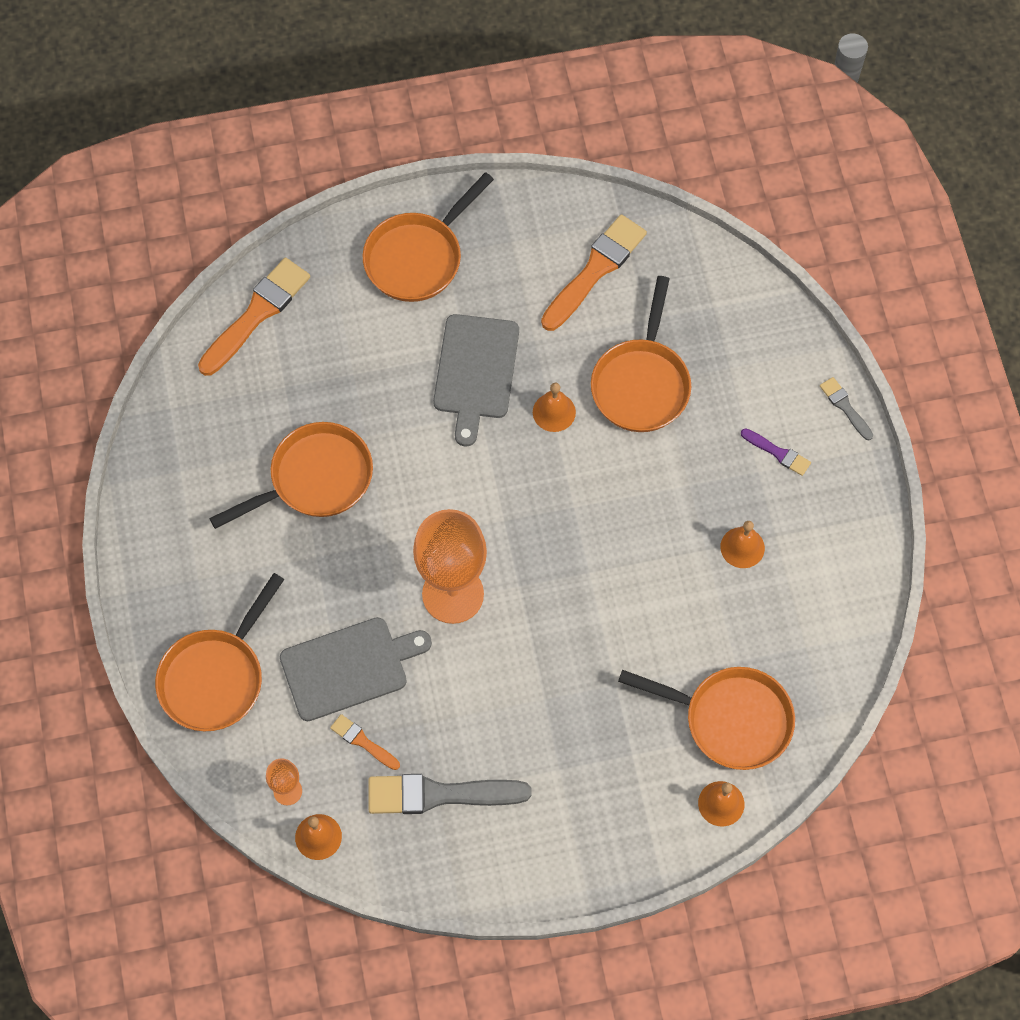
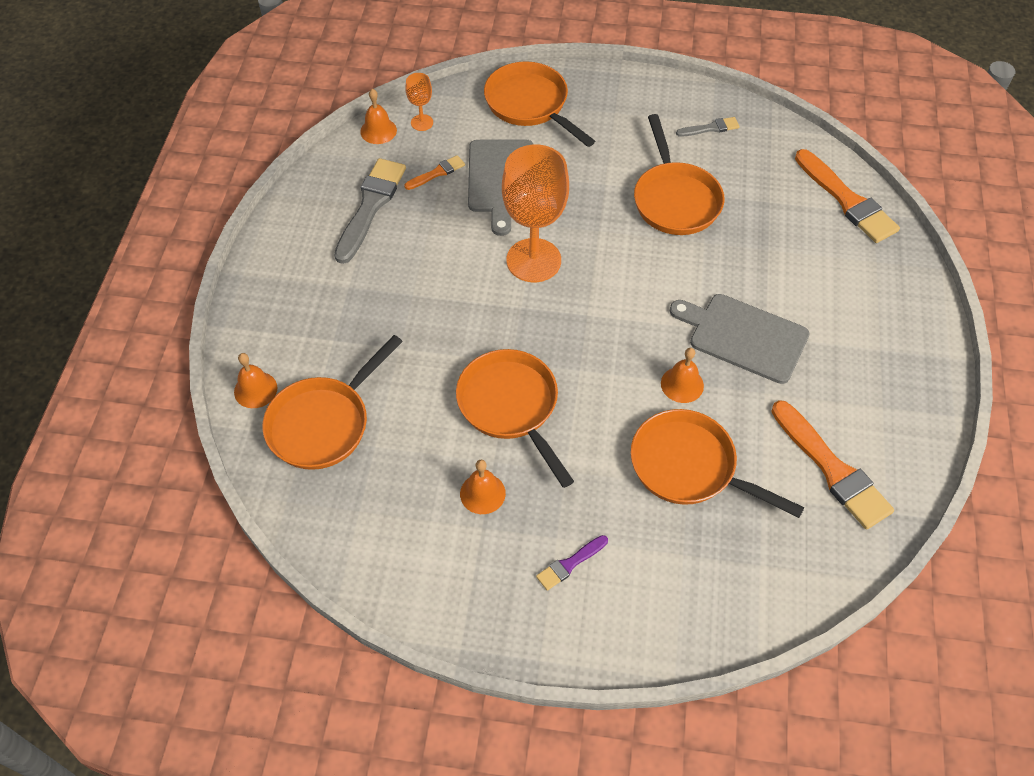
camera: 110 degrees right, 10 degrees down
orange pan [363,172,494,302] -> orange pan moved to [456,349,574,488]
grey brush [820,377,873,440] -> grey brush moved to [676,117,739,137]

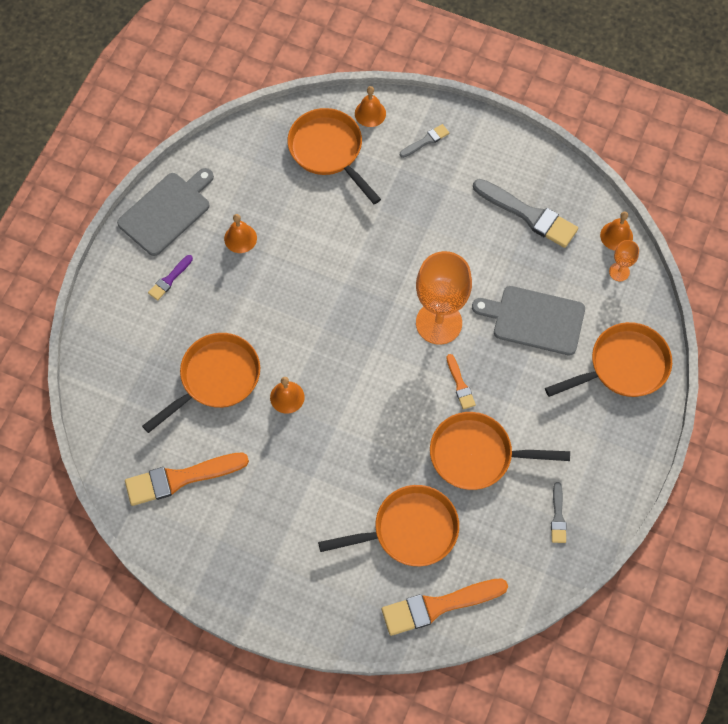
camera: 105 degrees right, 10 degrees up
orange brush [404,155,465,190] -> orange brush moved to [446,354,476,409]
orange pan [456,349,574,488] -> orange pan moved to [318,485,459,566]
purple brush [536,535,608,591] -> purple brush turned 120 degrees counterclockwise [148,255,193,301]
grey cutting board [670,294,810,384] -> grey cutting board moved to [117,168,214,256]
none -> grey brush [400,124,449,158]

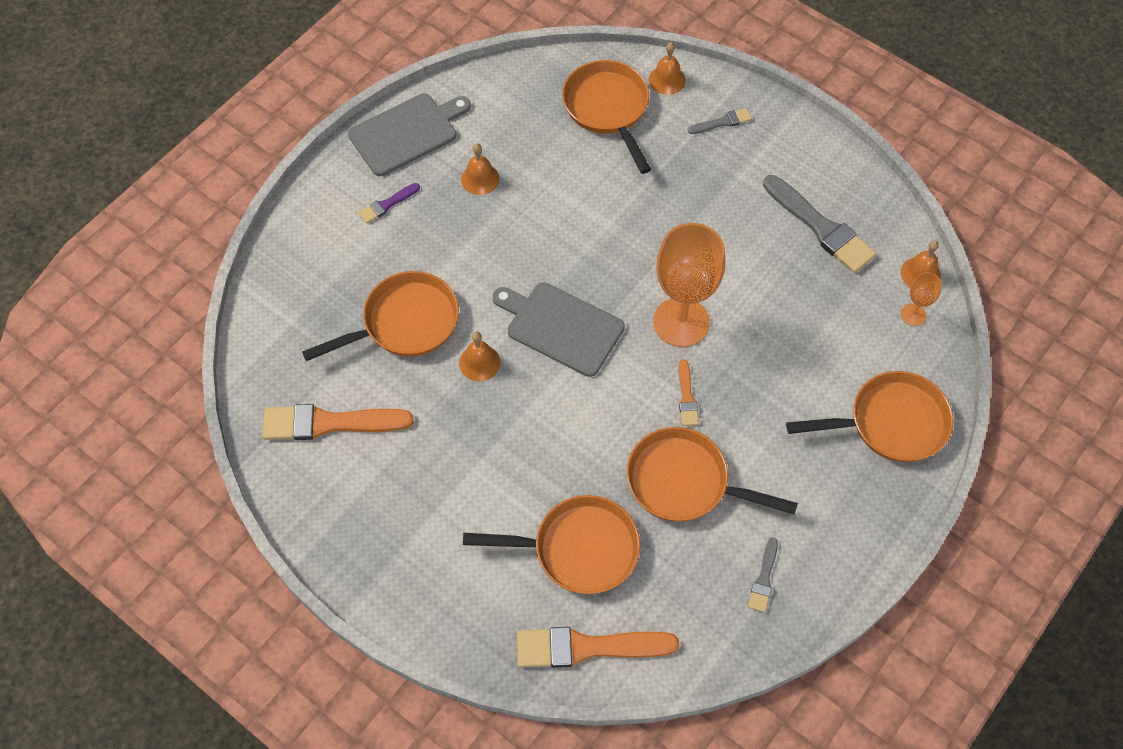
camera: 15 degrees right, 5 degrees down
grey cutting board [472,286,585,356] -> grey cutting board moved to [492,282,625,377]

